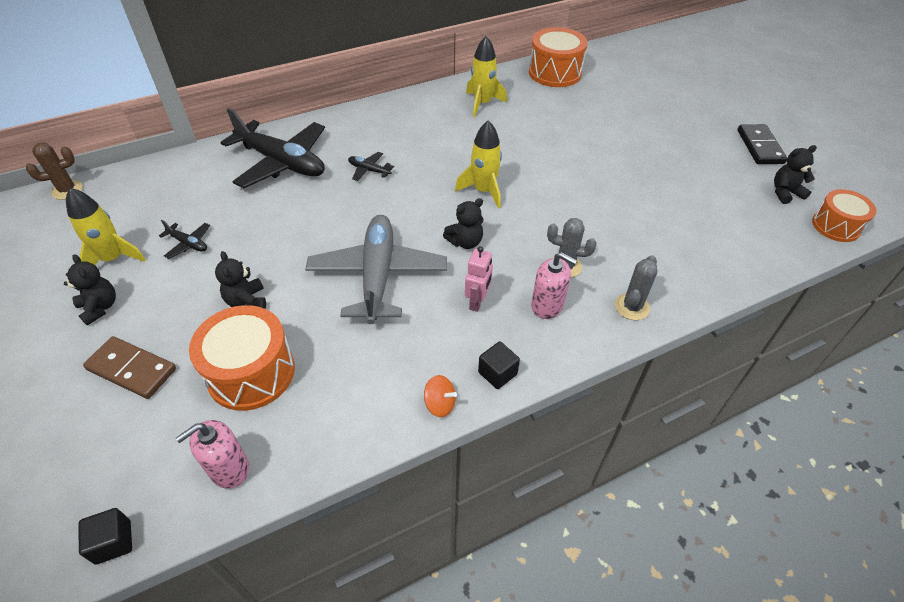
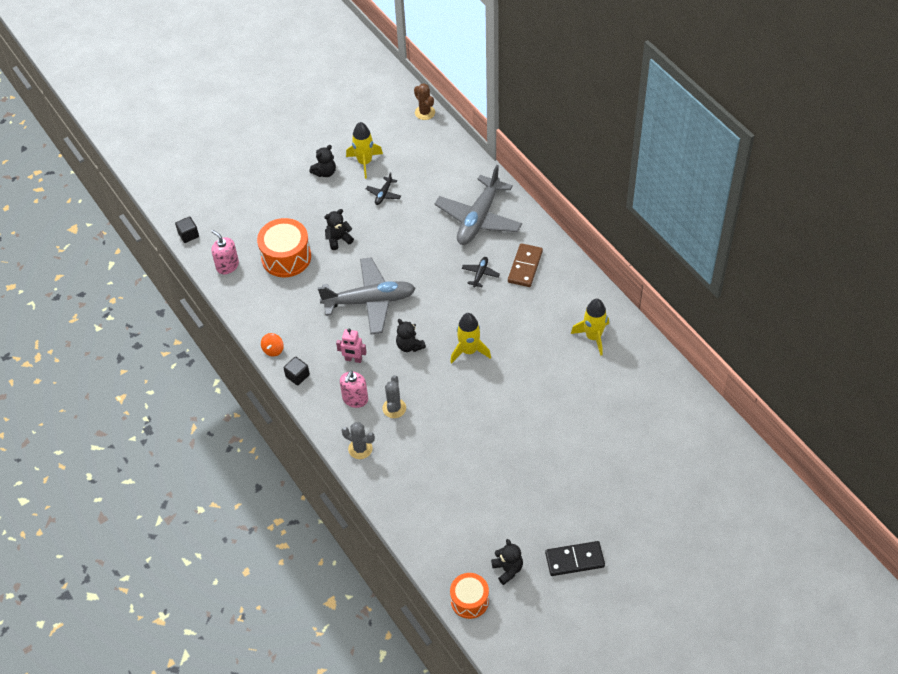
camera: 85 degrees right, 5 degrees up
brown domino [83,336,176,399] -> brown domino moved to [508,243,543,287]
black plane [221,108,325,188] -> grey plane [435,165,522,245]
orange drum [529,27,588,87] -> none

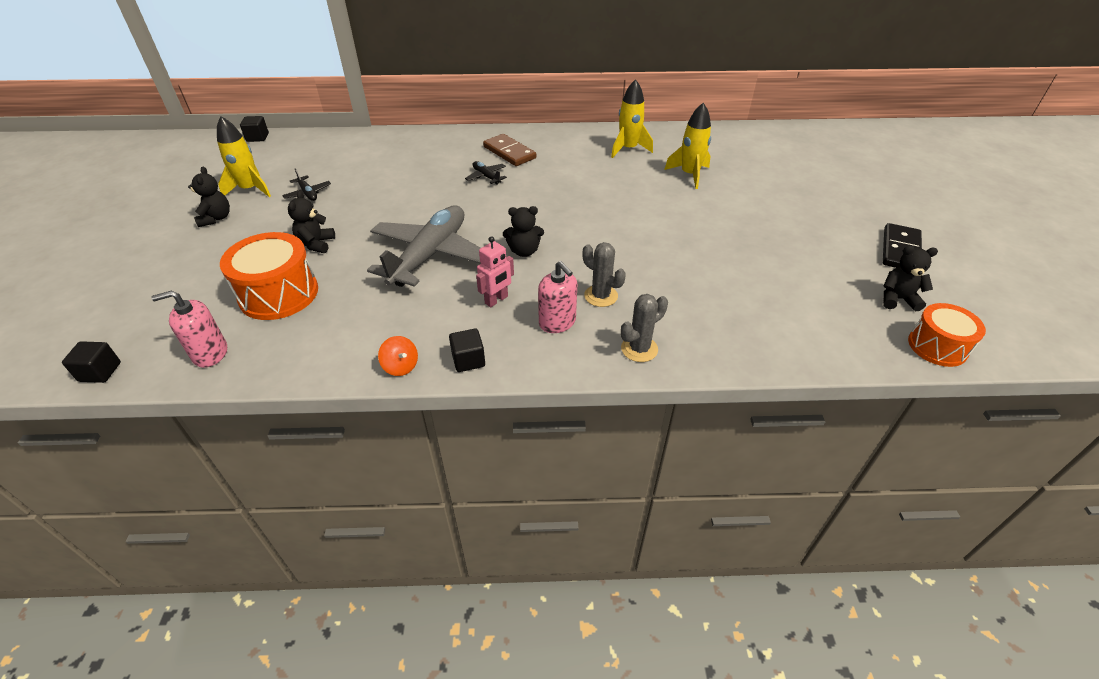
camera: 60 degrees left, 10 degrees down
brown cactus [414,83,435,120] -> black cube [240,116,269,142]
grey plane [435,165,522,245] -> none
yellow rocket [450,313,491,364] -> yellow rocket moved to [664,103,711,189]

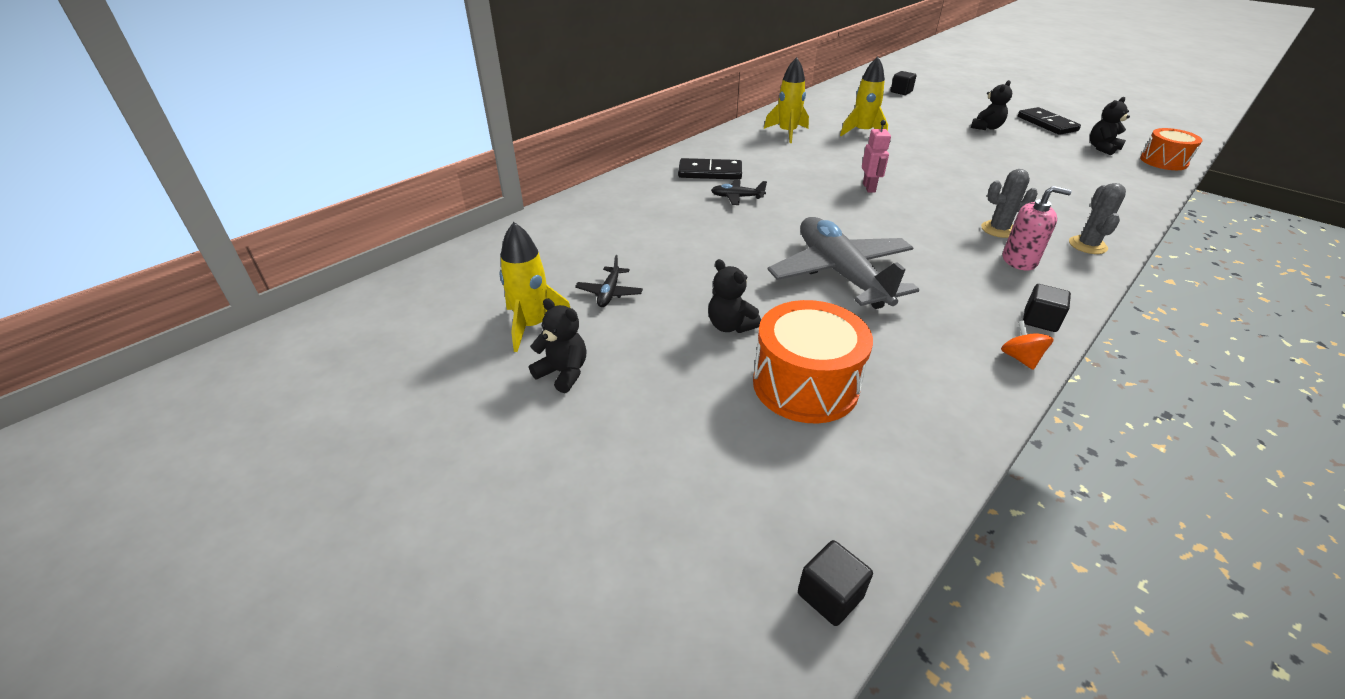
camera: 45 degrees left, 5 degrees down
pink soap dispenser [151,291,227,368] -> none
black cube [240,116,269,142] -> black cube moved to [890,71,917,95]
black plane [282,168,331,201] -> black plane turned 90 degrees clockwise [575,255,643,307]
orange spinning top [378,336,418,376] -> orange spinning top turned 105 degrees counterclockwise [1001,320,1054,370]
pink robot [476,236,514,307] -> pink robot moved to [862,120,891,193]
brown domino [483,134,536,166] -> black domino [678,158,742,180]
black teddy bear [503,206,544,257] -> black teddy bear moved to [971,80,1012,130]

